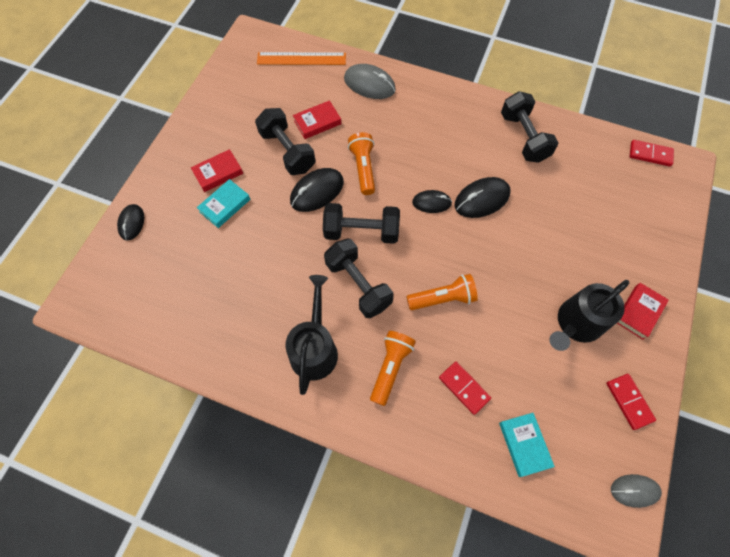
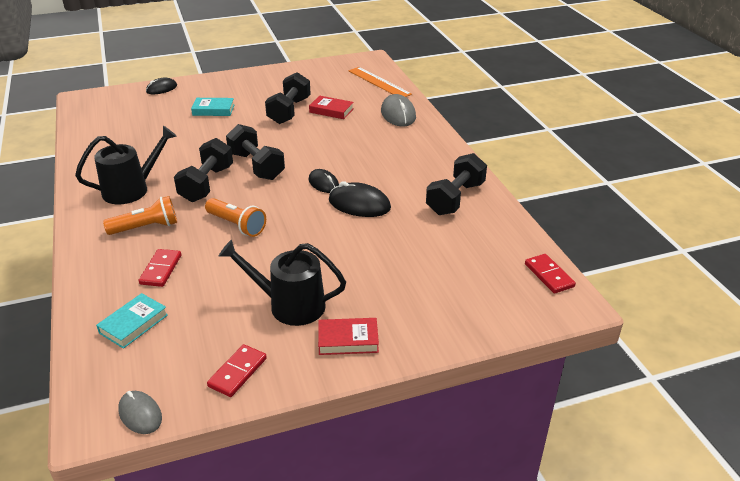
camera: 50 degrees right, 30 degrees down
red book [191,149,243,192] -> none
black mouse [290,168,344,212] -> none
orange flashlight [348,132,375,195] -> none

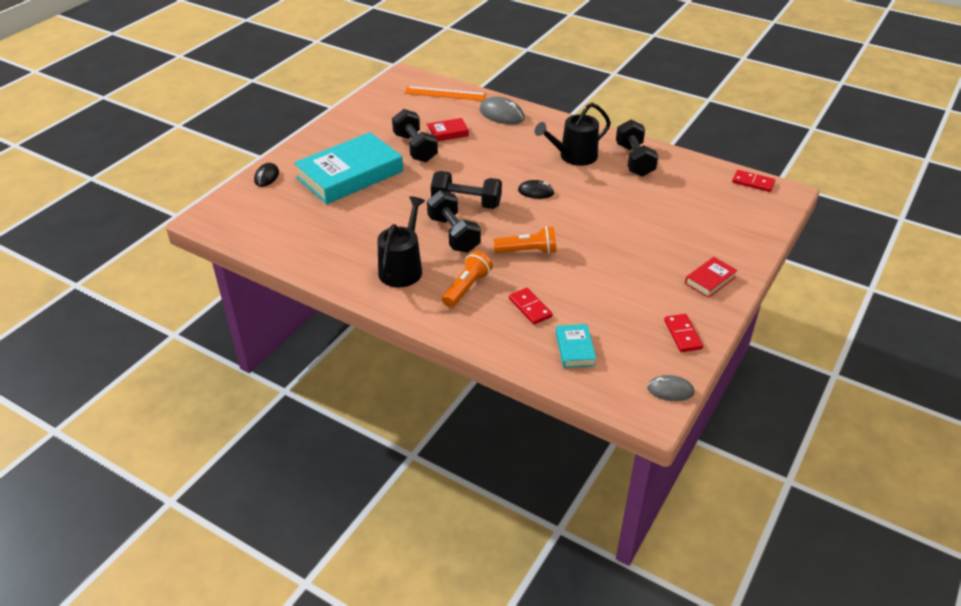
camera: 40 degrees left, 5 degrees up
turquoise book [191,98,234,116] -> turquoise book [294,132,403,204], size x2.28
black watering can [219,240,346,326] -> black watering can moved to [535,103,611,166]
black mouse [329,181,391,217] -> none

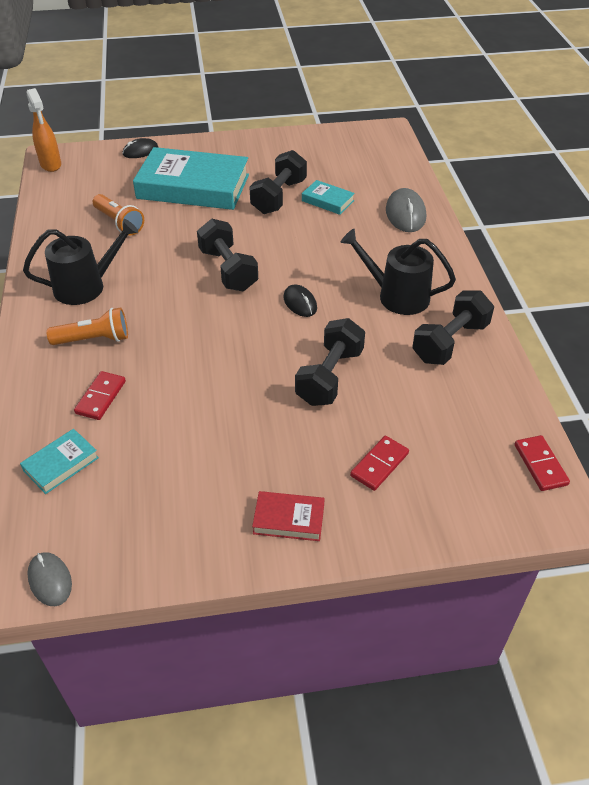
camera: 50 degrees right, 5 degrees up
orange ruler [404,86,486,101] -> none
red book [426,118,469,141] -> turquoise book [302,180,355,215]
black dumbbell [427,190,481,253] -> black dumbbell moved to [295,318,365,406]
orange flashlight [493,226,556,254] -> orange flashlight moved to [93,194,144,236]
red domino [664,314,703,352] -> red domino moved to [350,436,409,491]
none -> orange spray bottle [27,88,61,172]

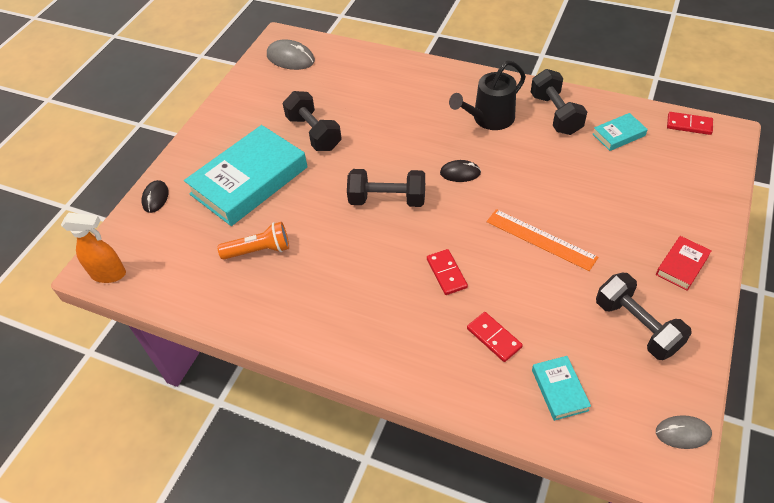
camera: 55 degrees left, 5 degrees up
black watering can [23,219,138,305] -> none
orange flashlight [46,307,128,345] -> none
black dumbbell [295,318,365,406] -> black dumbbell moved to [596,273,692,360]
turquoise book [302,180,355,215] -> turquoise book moved to [593,113,648,151]
red domino [350,436,409,491] -> red domino moved to [427,249,468,295]
grey mouse [386,188,426,232] -> grey mouse moved to [267,39,315,70]
none -> orange ruler [487,209,598,271]

